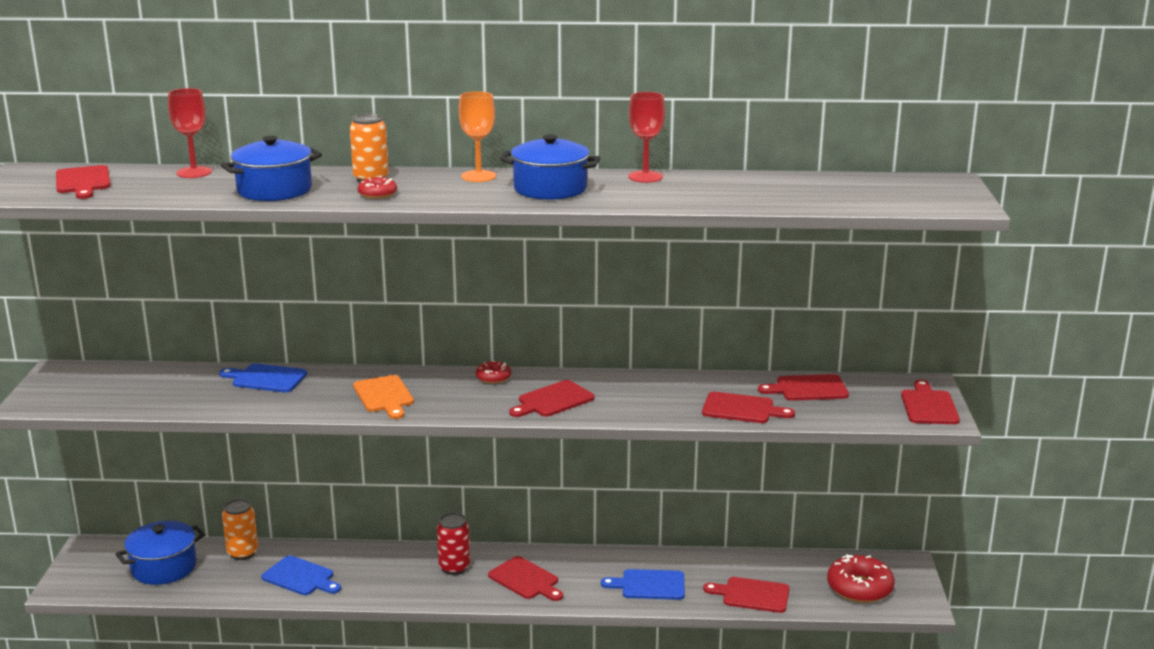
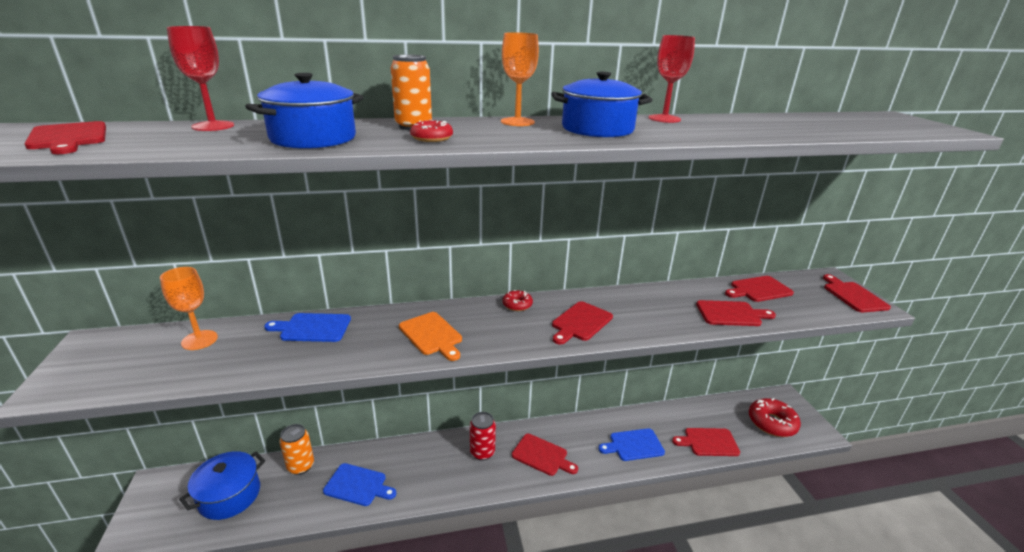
camera: 15 degrees left, 5 degrees up
none -> orange goblet [160,267,218,350]

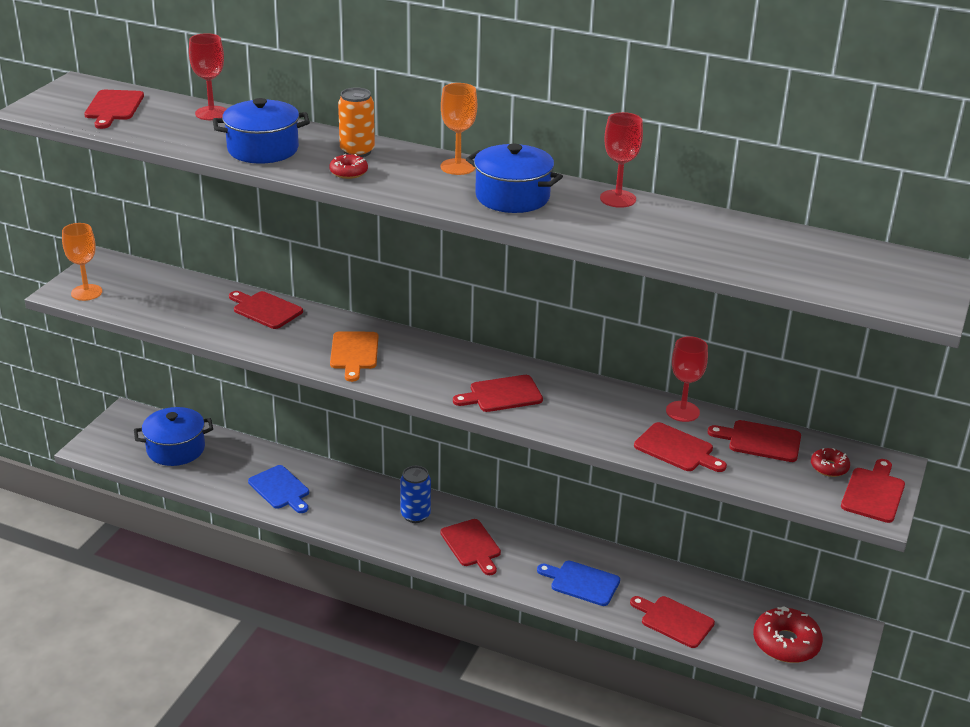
camera: 35 degrees right, 5 degrees up
orange goblet [160,267,218,350] -> orange goblet moved to [62,223,102,301]
blue cutting board [264,313,351,342] -> red cutting board [229,291,303,329]
orange can [279,424,314,475] -> none
red can [470,412,496,460] -> blue can [400,466,431,523]
red donut [502,290,533,311] -> red donut moved to [811,448,850,477]
none -> red goblet [666,336,708,422]

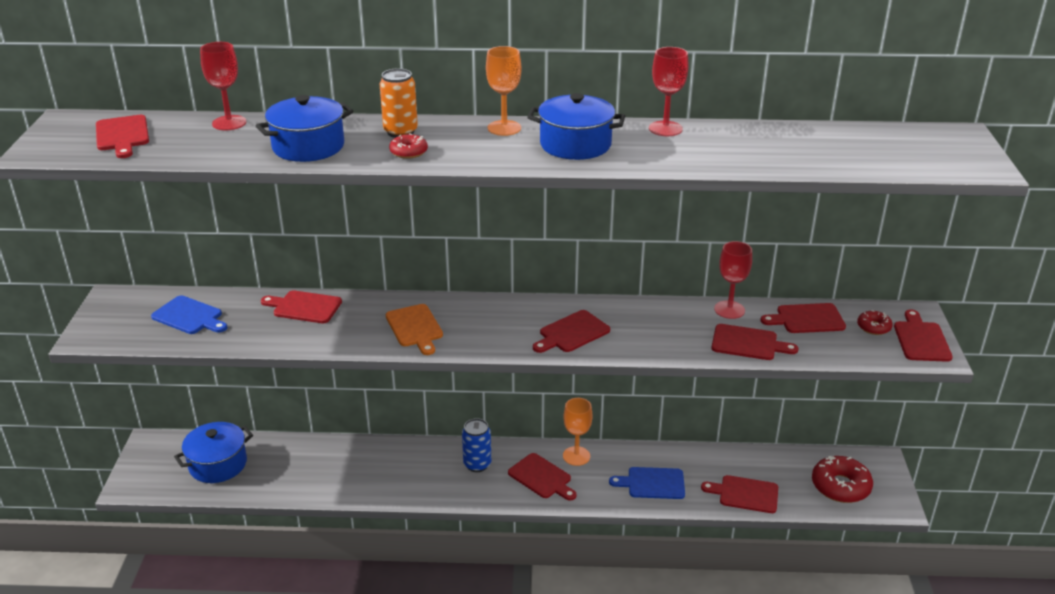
camera: 20 degrees left, 0 degrees up
orange goblet [62,223,102,301] -> orange goblet moved to [563,398,592,466]
blue cutting board [248,465,309,513] -> blue cutting board moved to [151,295,227,334]

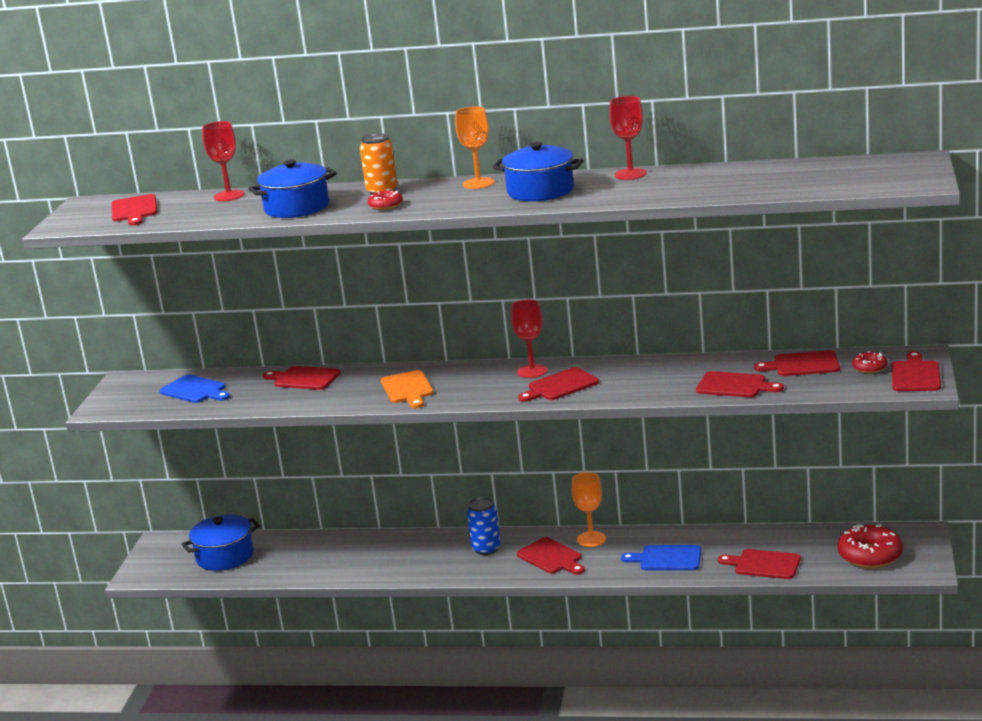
camera: 10 degrees right, 10 degrees down
red goblet [714,241,752,319] -> red goblet moved to [511,299,548,378]

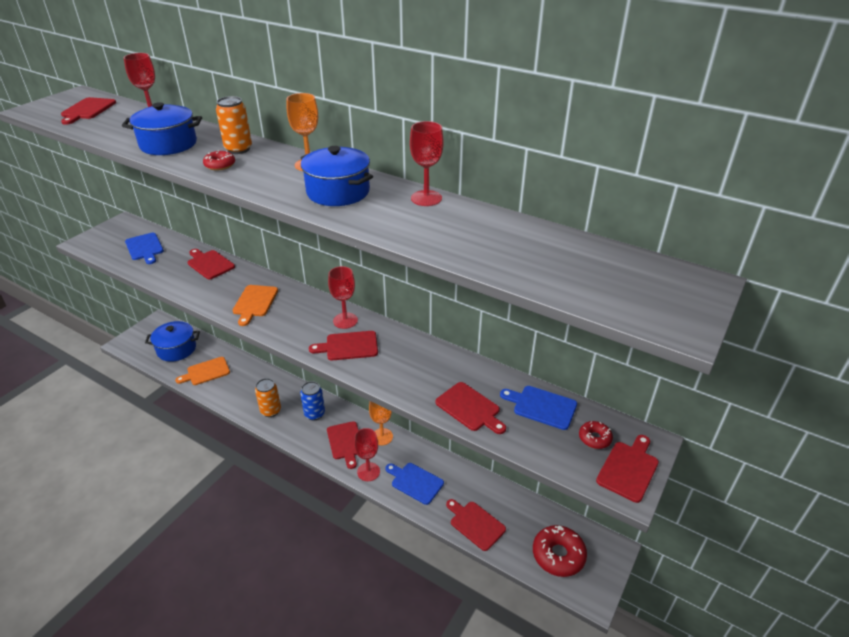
camera: 20 degrees right, 15 degrees up
red cutting board [754,350,840,376] -> blue cutting board [500,386,577,430]
none -> orange cutting board [175,357,230,385]
none -> orange can [255,378,281,417]
none -> red goblet [354,428,380,481]

